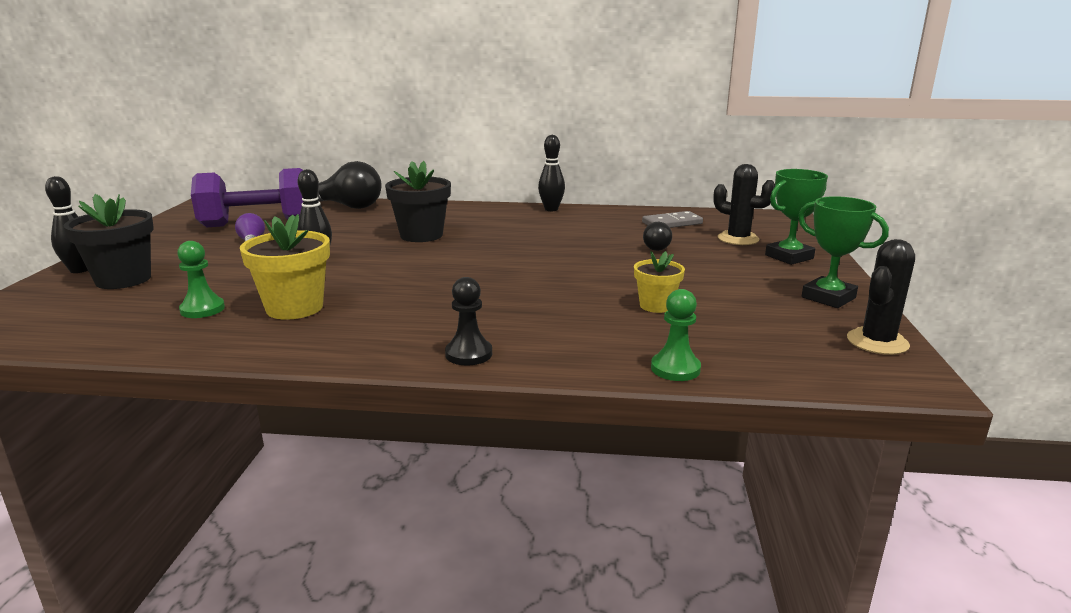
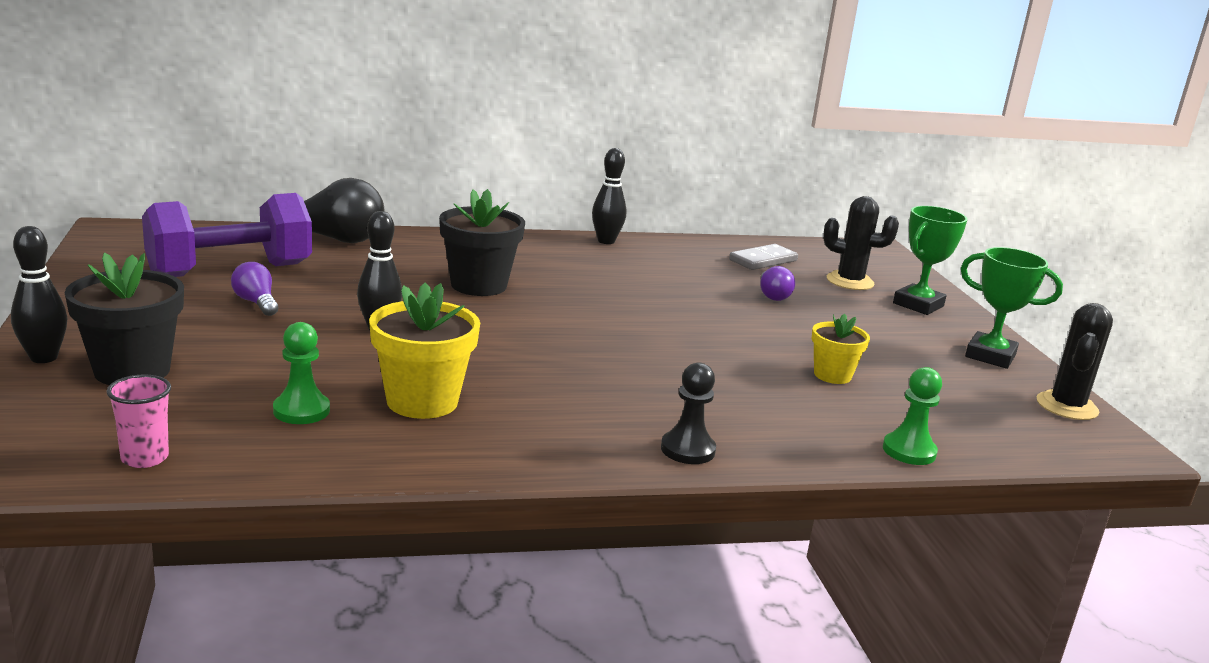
camera: 20 degrees left, 0 degrees up
black light bulb [643,222,672,251] -> purple light bulb [760,266,795,301]
none -> pink cup [107,375,171,468]

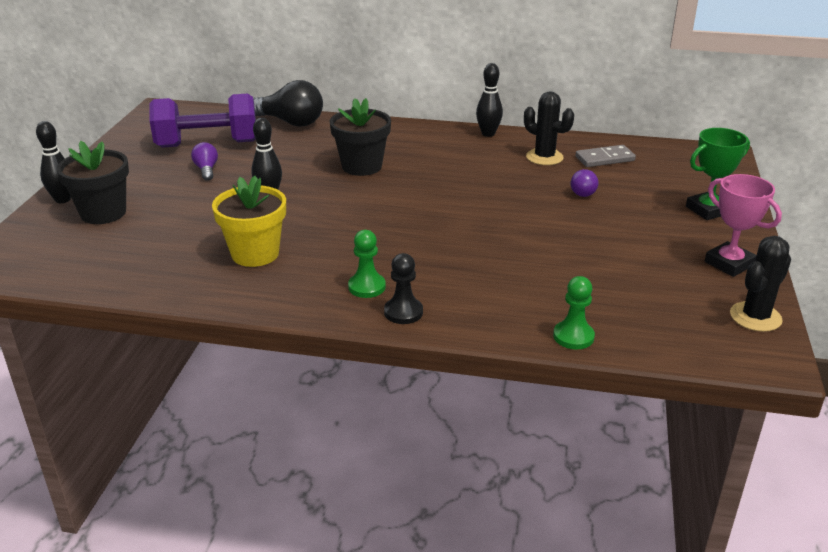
camera: 25 degrees right, 10 degrees up
pink cup [107,375,171,468] -> none
green pawn [273,322,330,424] -> green pawn moved to [348,230,386,298]
yellow flower pot [812,314,870,384] -> none
black cactus [823,196,899,290] -> black cactus moved to [524,91,574,165]
green trophy [961,247,1063,369] -> pink trophy [705,174,782,277]

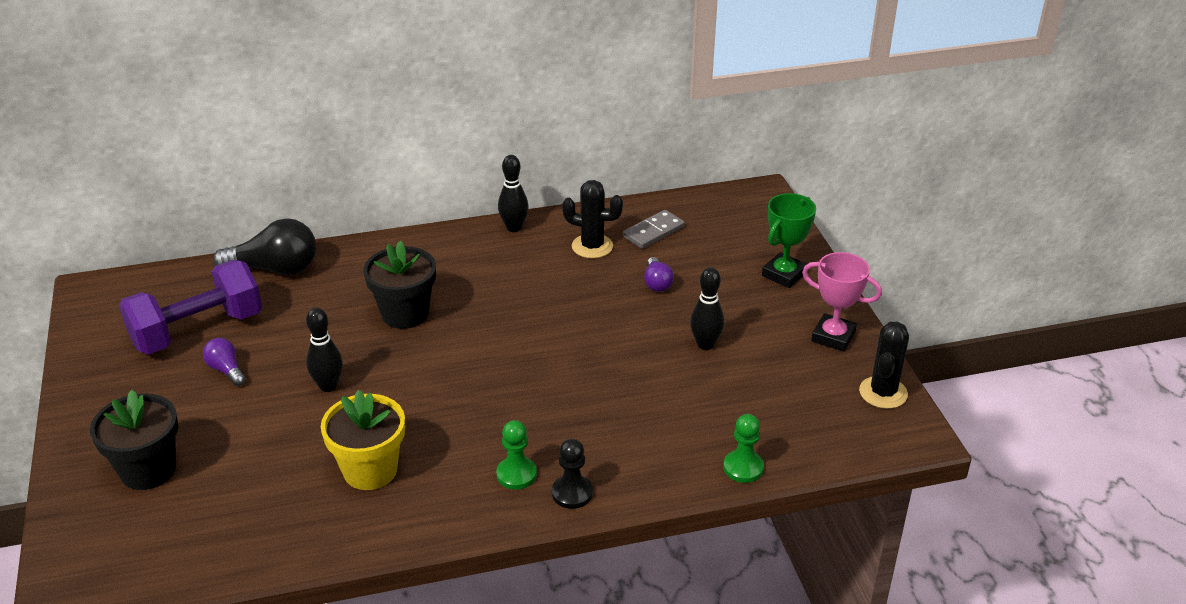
camera: 25 degrees left, 5 degrees up
black bowling pin [36,121,71,203] -> black bowling pin moved to [690,267,725,350]

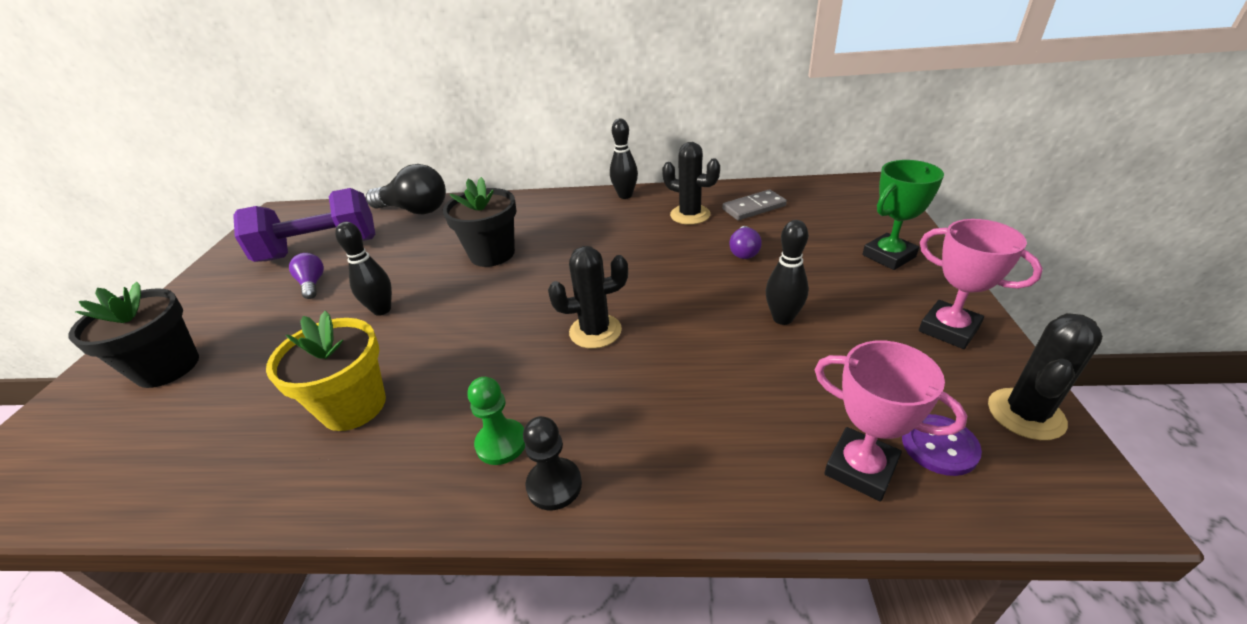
camera: 20 degrees right, 0 degrees up
green pawn [723,414,764,483] -> none
none -> black cactus [548,246,628,349]
none -> pink trophy [815,341,968,502]
none -> purple button [902,414,982,476]

